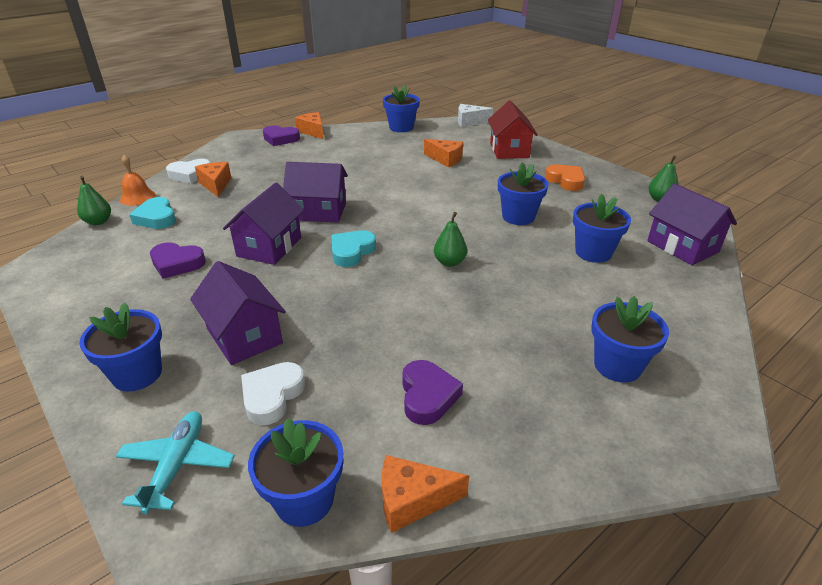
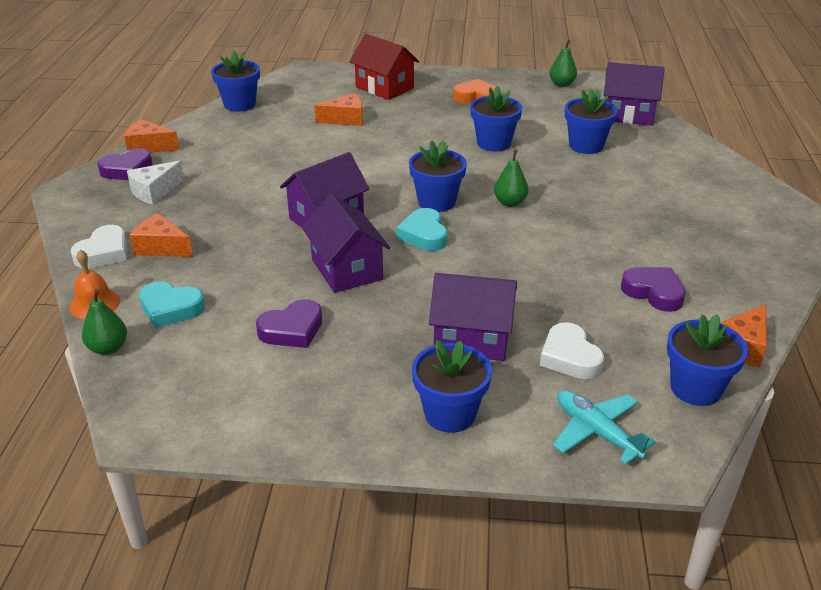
camera: 45 degrees left, 0 degrees up
white cheese [458,104,494,127] -> white cheese moved to [127,160,184,205]
blue flower pot [591,296,669,383] -> blue flower pot moved to [409,140,467,212]

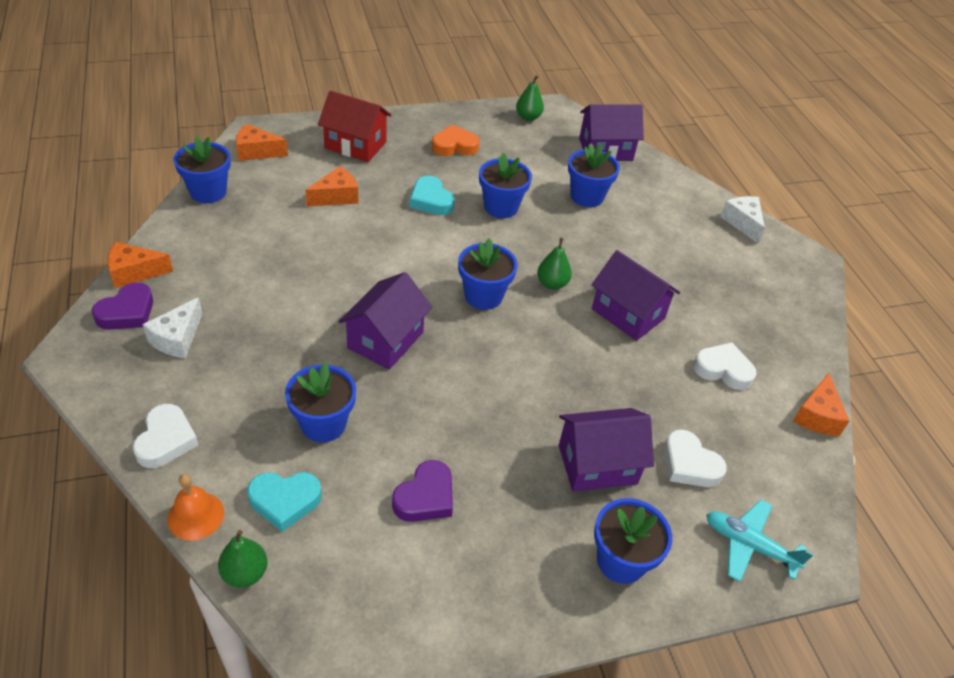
camera: 25 degrees left, 10 degrees up
orange cheese [130,213,193,257] -> orange cheese moved to [236,124,288,161]
purple house [302,194,390,293] -> purple house moved to [592,250,680,341]
turquoise heart [396,208,447,251] -> turquoise heart moved to [410,176,455,215]
purple heart [621,267,686,312] -> white heart [693,342,757,390]
blue flower pot [667,314,748,406] -> blue flower pot moved to [285,362,356,442]
none -> white cheese [720,196,765,243]

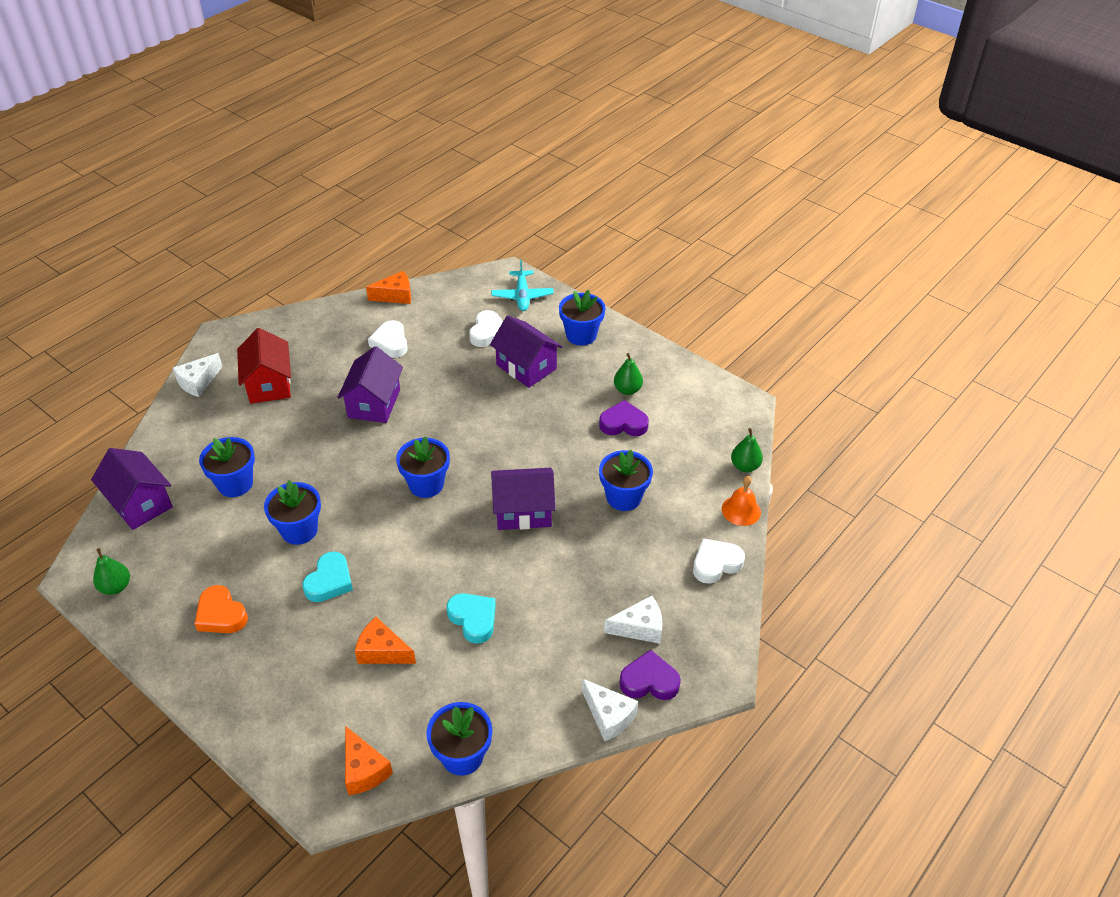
camera: 120 degrees left, 0 degrees up
orange cheese [108,242,173,288] -> white cheese [582,679,638,741]
turquoise heart [247,472,322,532] -> turquoise heart moved to [447,593,496,644]
red house [318,91,391,162] -> red house moved to [237,328,291,404]
green pear [537,238,572,290] -> green pear moved to [614,353,643,395]

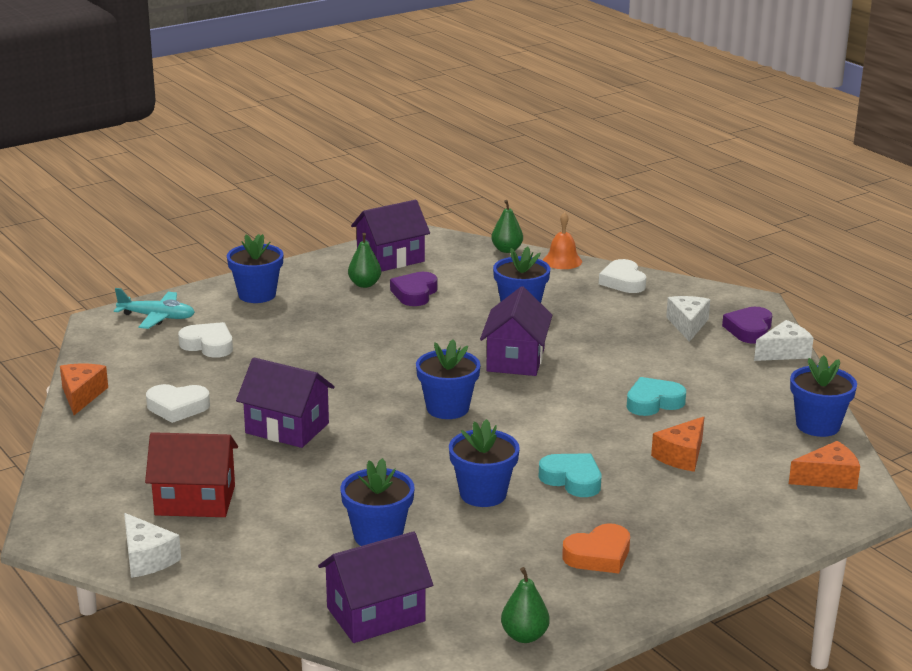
camera: 75 degrees left, 20 degrees down
purple house [490,315,562,388] -> purple house moved to [351,200,430,272]

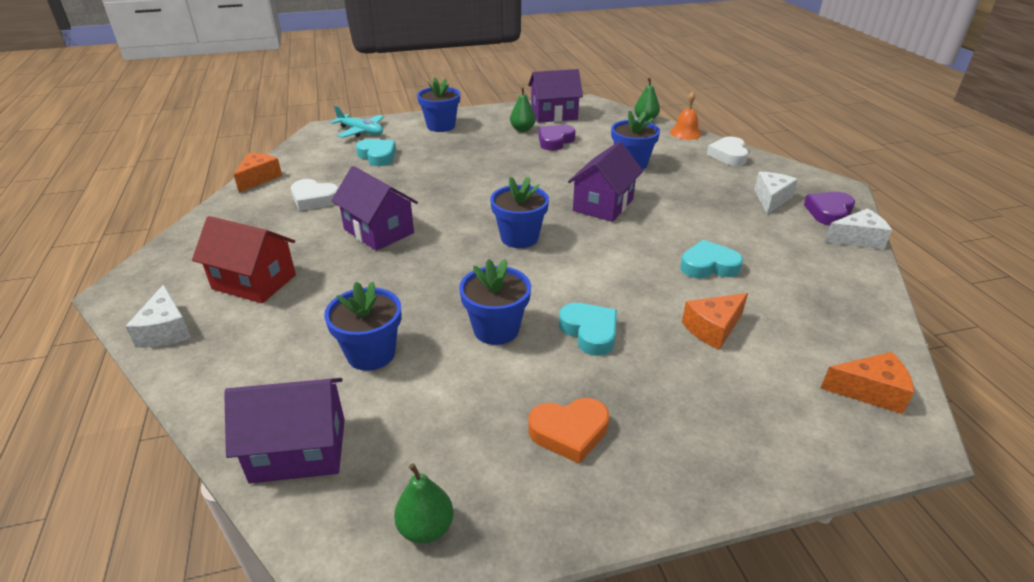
camera: 20 degrees right, 10 degrees up
white heart [178,322,233,358] -> turquoise heart [356,139,396,166]
blue flower pot [790,355,857,437] -> none

